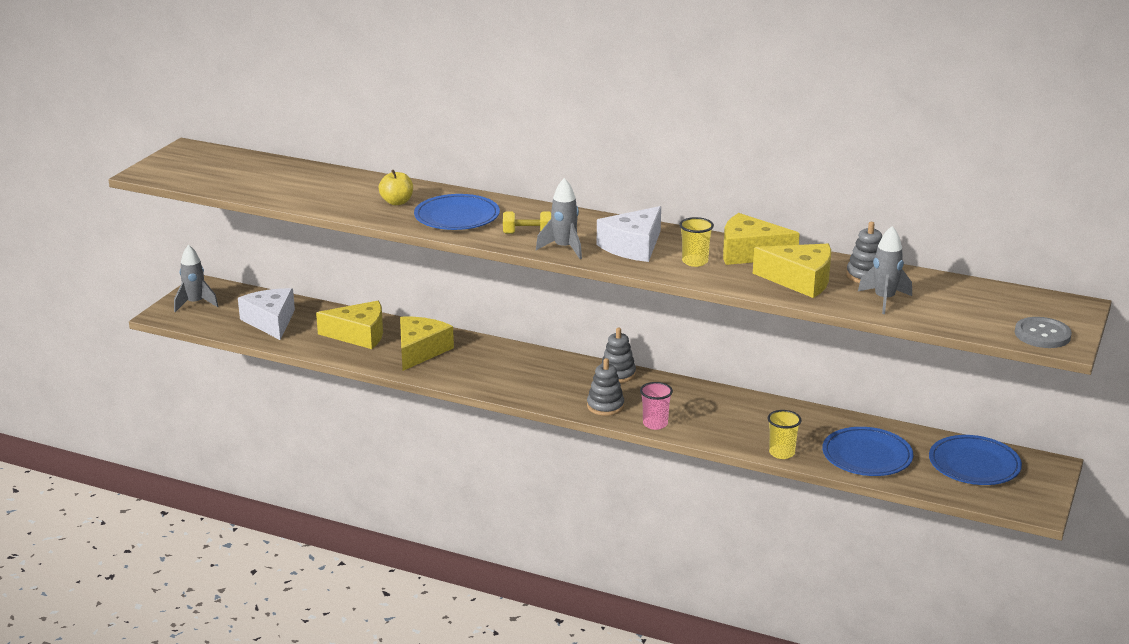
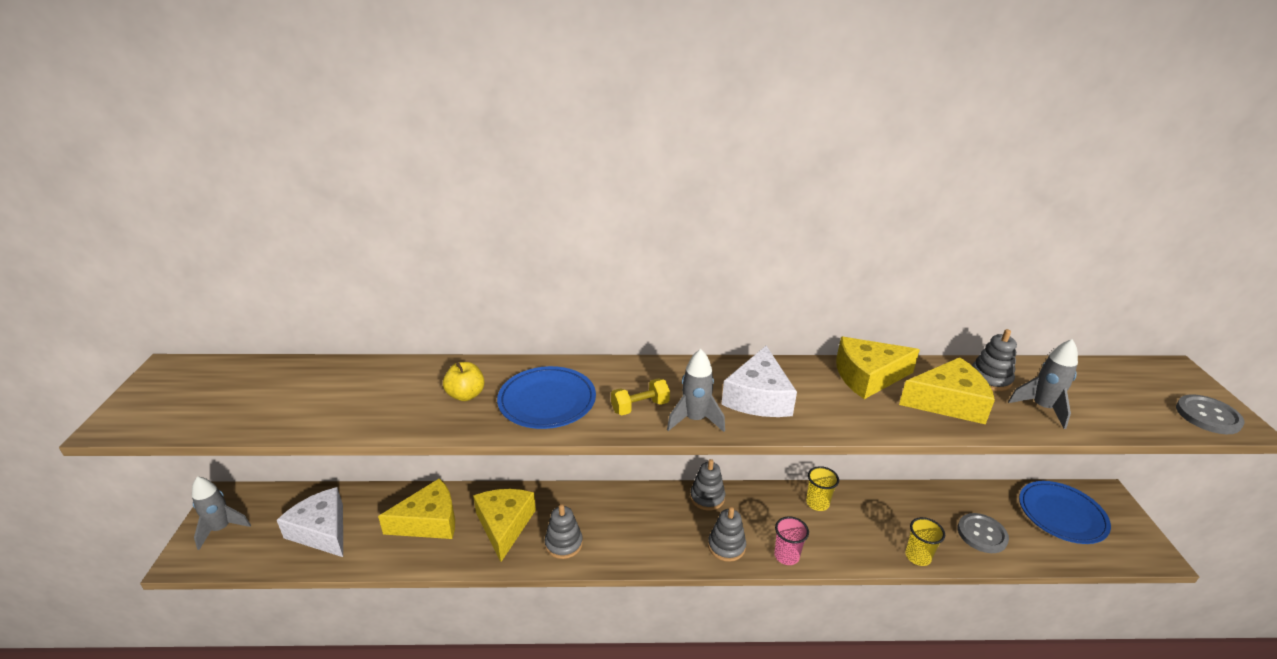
camera: 25 degrees left, 5 degrees up
yellow cup [679,217,714,267] -> yellow cup moved to [806,466,839,511]
blue plate [822,427,913,476] -> grey button [958,513,1009,553]
none -> grey stacking toy [545,504,583,559]

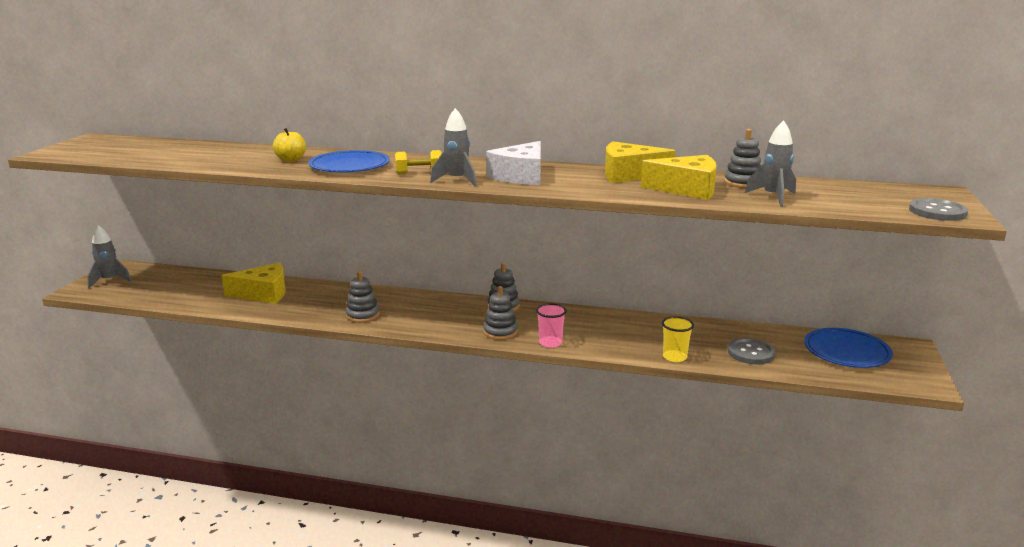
camera: 15 degrees right, 10 degrees down
white cheese [277,487,343,557] -> none
yellow cheese [473,489,536,562] -> none
yellow cup [806,466,839,511] -> none

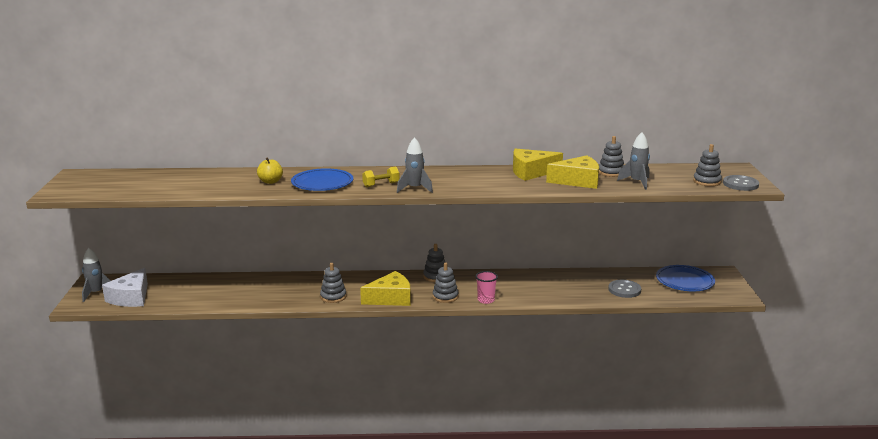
camera: 15 degrees left, 0 degrees up
yellow cheese [222,263,286,304] -> yellow cheese moved to [360,271,411,306]
white cheese [486,141,541,185] -> white cheese moved to [102,268,148,307]
yellow cup [662,316,694,362] -> none
none -> grey stacking toy [693,144,722,186]

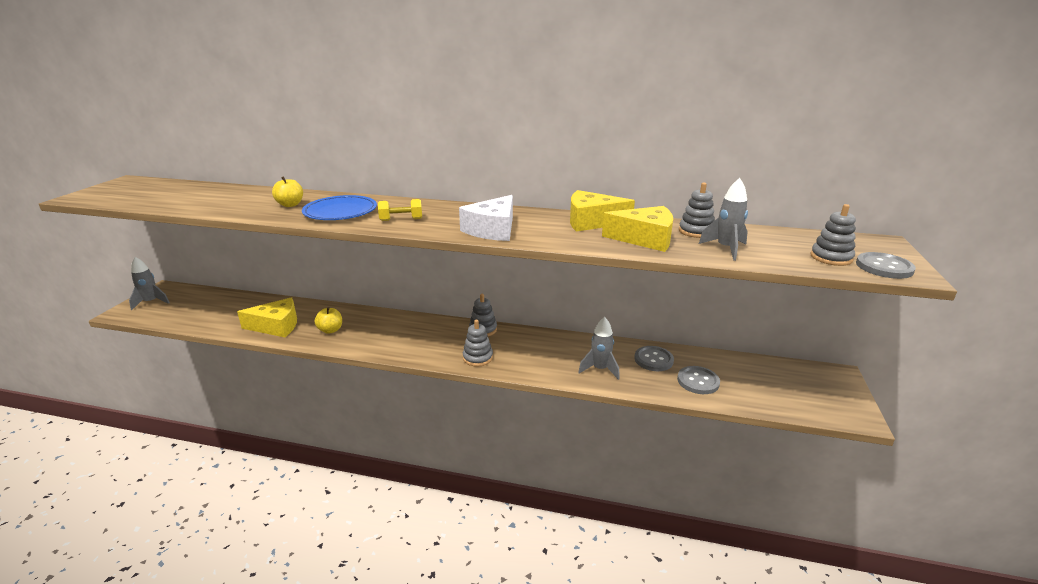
camera: 15 degrees right, 5 degrees up
white cheese [102,268,148,307] -> white cheese moved to [459,195,513,241]
grey stacking toy [320,263,346,303] -> none
yellow cheese [360,271,411,306] -> yellow cheese moved to [237,298,297,337]
grey rocket [397,137,433,193] -> grey rocket moved to [578,317,620,380]
pink cup [475,271,498,304] -> none
blue plate [656,265,715,291] -> none
none -> yellow apple [315,307,342,334]
none -> grey button [634,346,674,371]

